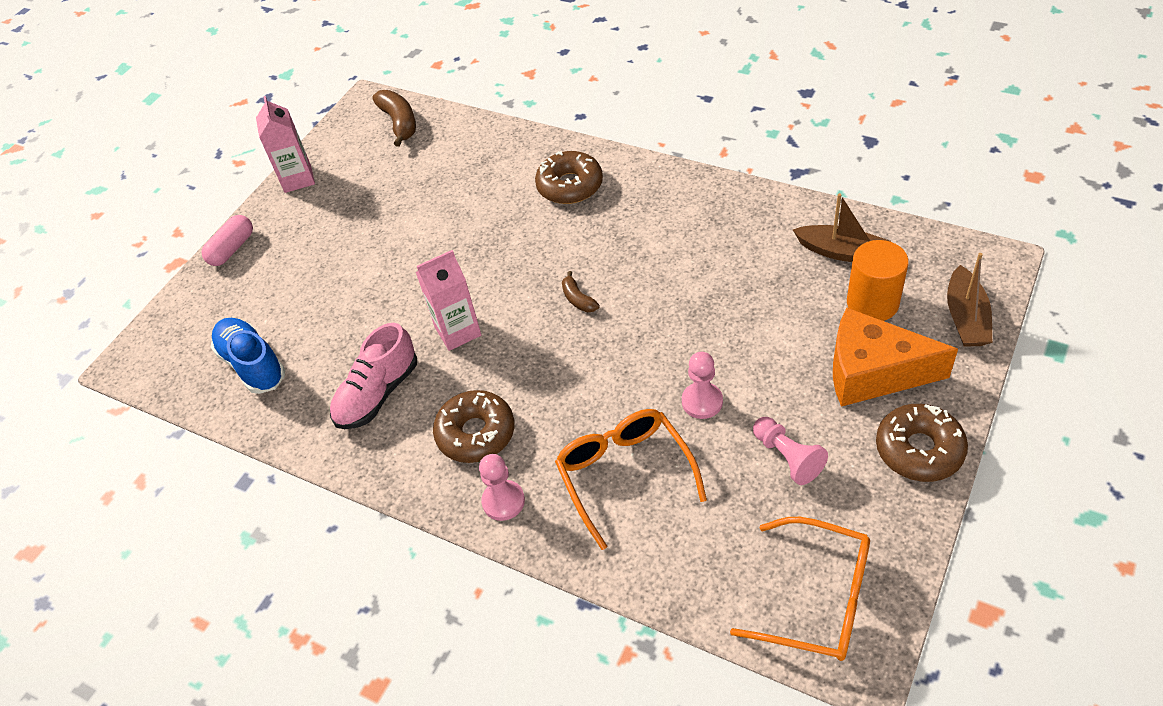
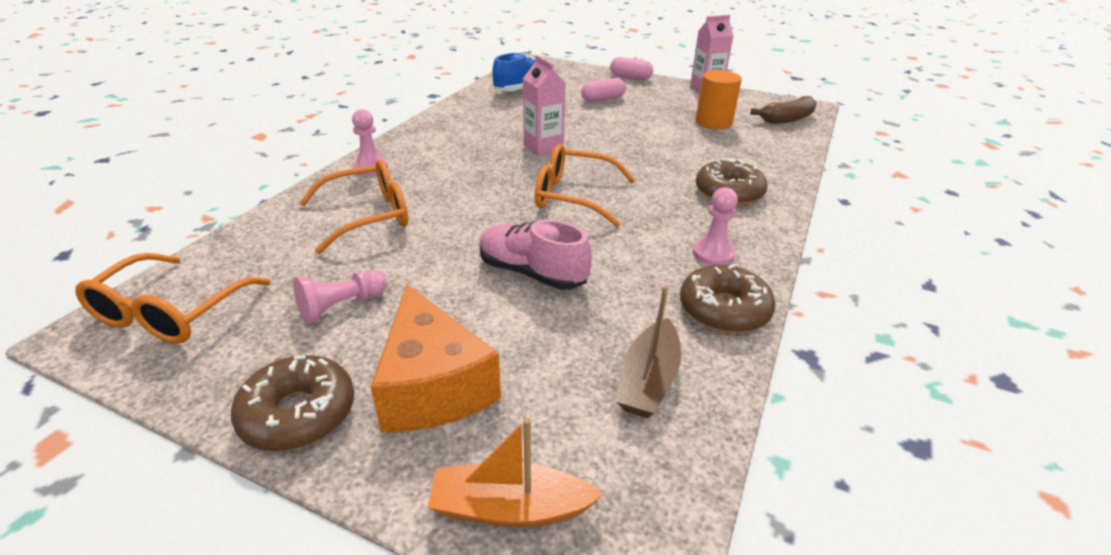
camera: 80 degrees right, 15 degrees down
pink shoe [330,323,417,429] -> pink shoe moved to [480,220,592,290]
brown donut [433,390,514,463] -> brown donut moved to [680,264,776,333]
brown banana [562,271,600,312] -> orange glasses [535,144,636,227]
pink pawn [682,352,723,419] -> pink pawn moved to [693,187,738,265]
orange cheese [833,308,958,407] -> orange cheese turned 150 degrees clockwise [370,284,501,433]
orange cylinder [847,240,909,321] -> orange cylinder moved to [695,70,742,129]
brown boat [947,253,992,346] -> orange boat [427,418,603,527]
none -> pink capsule [581,78,626,102]

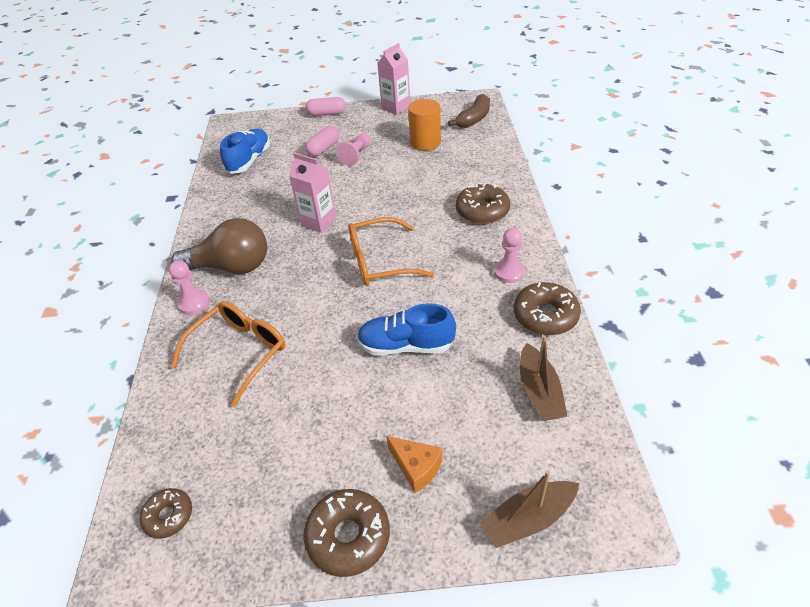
camera: 25 degrees left, 10 degrees up
orange glasses [76,253,271,344] -> brown donut [140,488,192,539]
pink pawn [293,270,387,324] -> pink pawn moved to [336,133,371,166]
orange cheese [370,284,501,433] -> orange cheese [386,436,442,493], size x0.53
orange boat [427,418,603,527] -> brown boat [480,470,579,548]
pink shoe [480,220,592,290] -> blue shoe [357,303,456,356]
none -> brown light bulb [171,218,267,274]

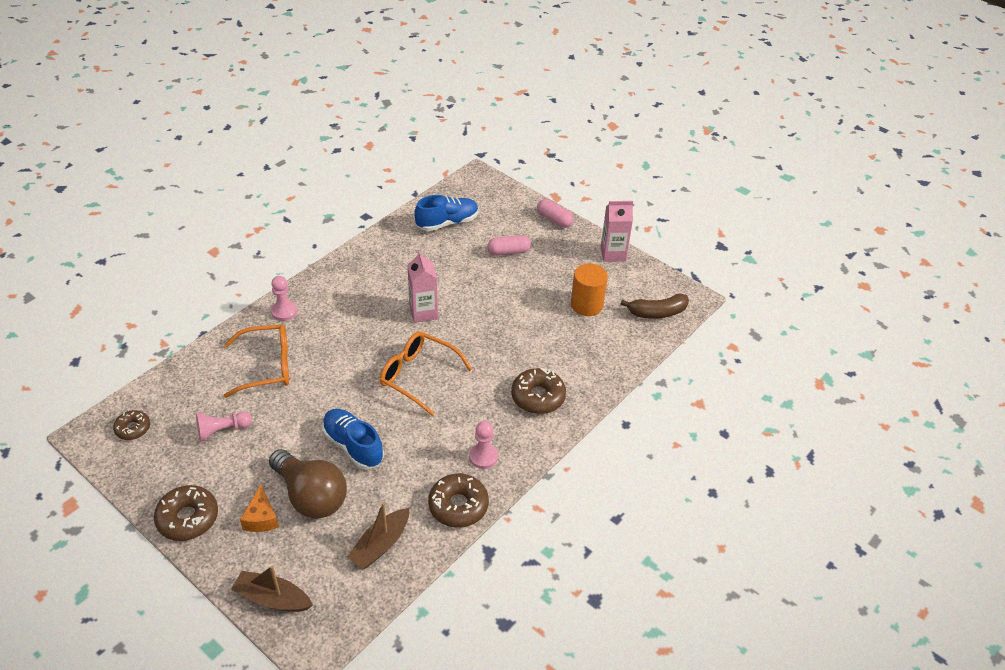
camera: 40 degrees right, 0 degrees up
brown light bulb [171,218,267,274] -> brown light bulb moved to [269,449,347,519]
pink pawn [336,133,371,166] -> pink pawn moved to [196,411,252,442]

